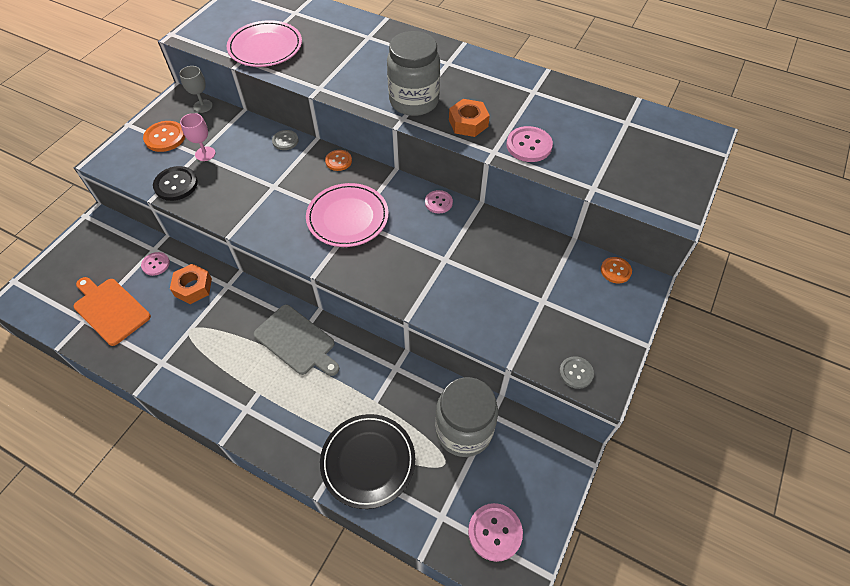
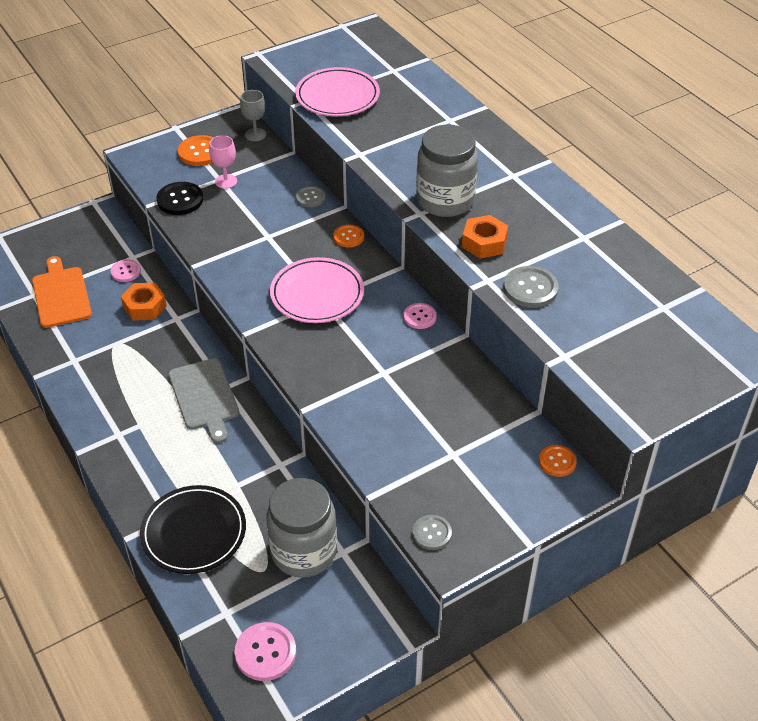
camera: 30 degrees right, 10 degrees down
pink button [506,126,553,162] -> grey button [504,266,559,308]

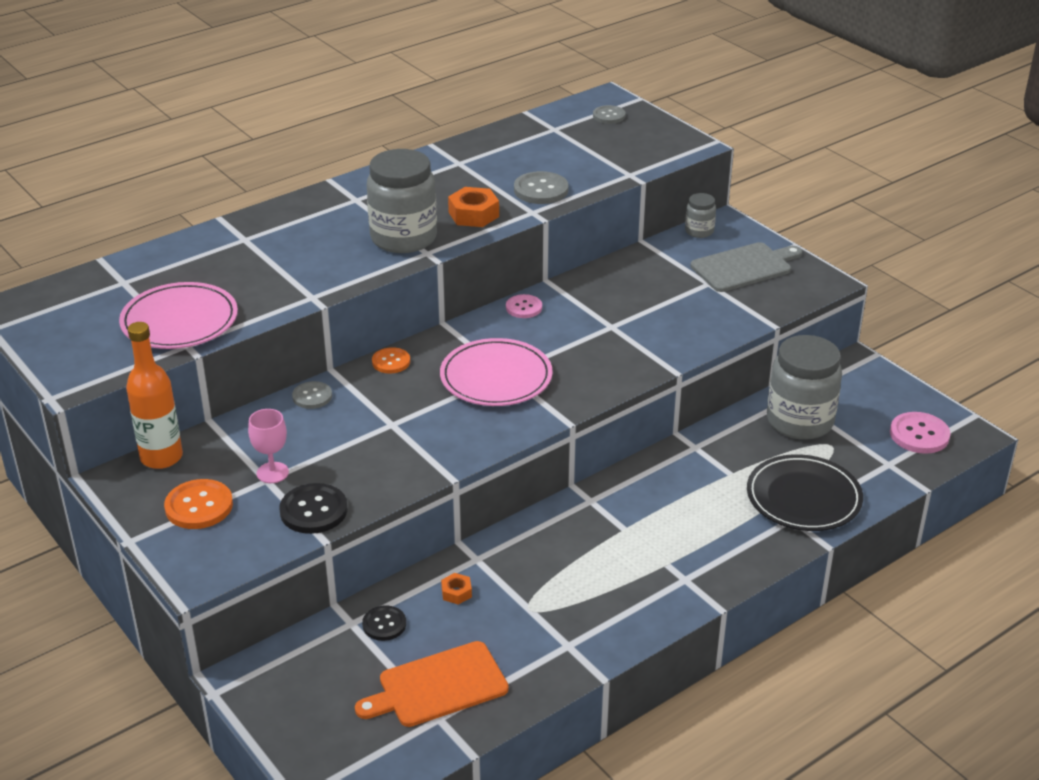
camera: 95 degrees left, 10 degrees down
pink button [111,260,141,282] -> black button [362,605,406,641]
orange nut [121,283,167,321] -> orange nut [441,573,472,605], size x0.55
grey cutting board [168,358,239,443] -> grey cutting board moved to [690,242,802,292]
grey goblet [240,90,266,141] -> orange bottle [126,322,183,469]
grey button [413,515,452,550] -> grey button moved to [593,105,625,124]
orange button [539,445,577,477] -> grey jar [685,193,716,238]

